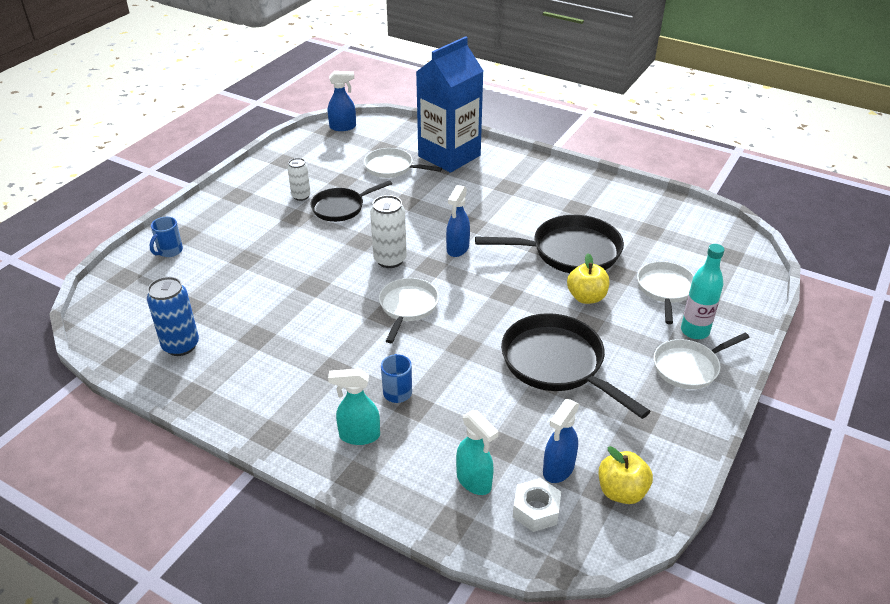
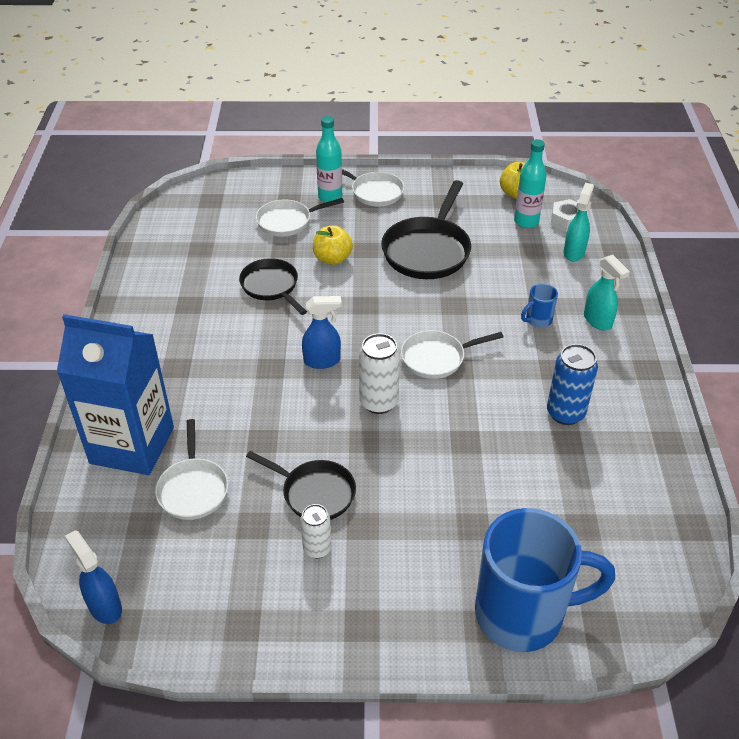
camera: 120 degrees left, 5 degrees up
blue can [147,277,199,356] -> blue can moved to [547,344,598,425]
blue mug [150,217,183,257] -> blue mug [475,508,615,652], size x2.49
black pan [475,215,624,273] -> black pan [239,258,307,315], size x0.63
blue spray bottle [543,399,579,483] -> turquoise bottle [514,139,547,228]

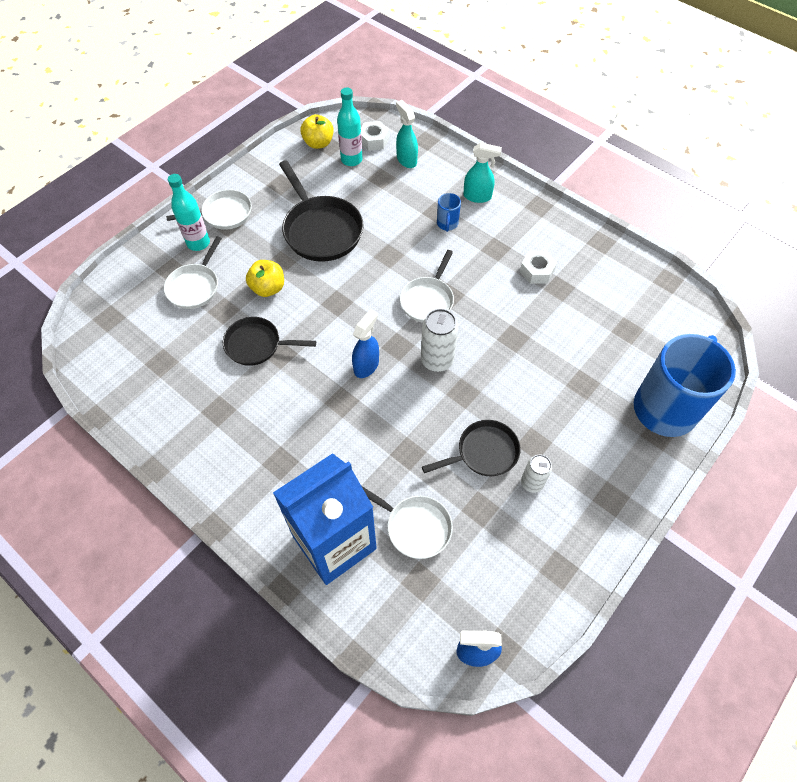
camera: 50 degrees left, 15 degrees up
blue can [547,344,598,425] -> white nut [520,251,557,284]

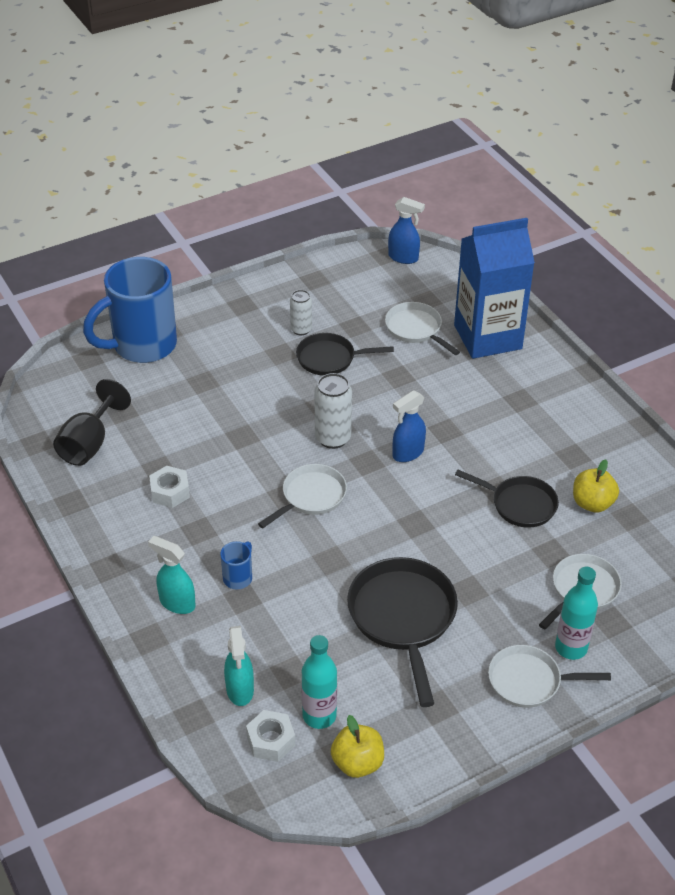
camera: 160 degrees left, 15 degrees down
yellow apple [246,260,284,297] -> yellow apple moved to [573,459,619,513]
none -> black goblet [53,379,131,466]

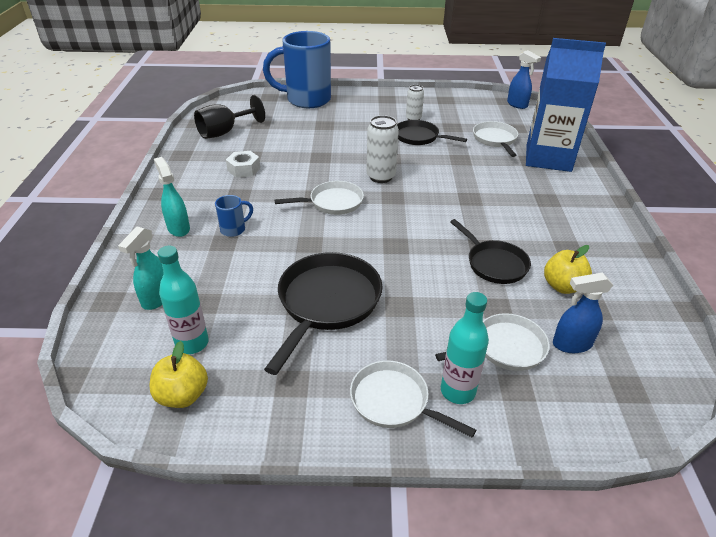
camera: 30 degrees right, 5 degrees down
white nut [246,710,295,762] -> none
blue spray bottle [393,390,426,462] -> blue spray bottle moved to [553,272,613,353]

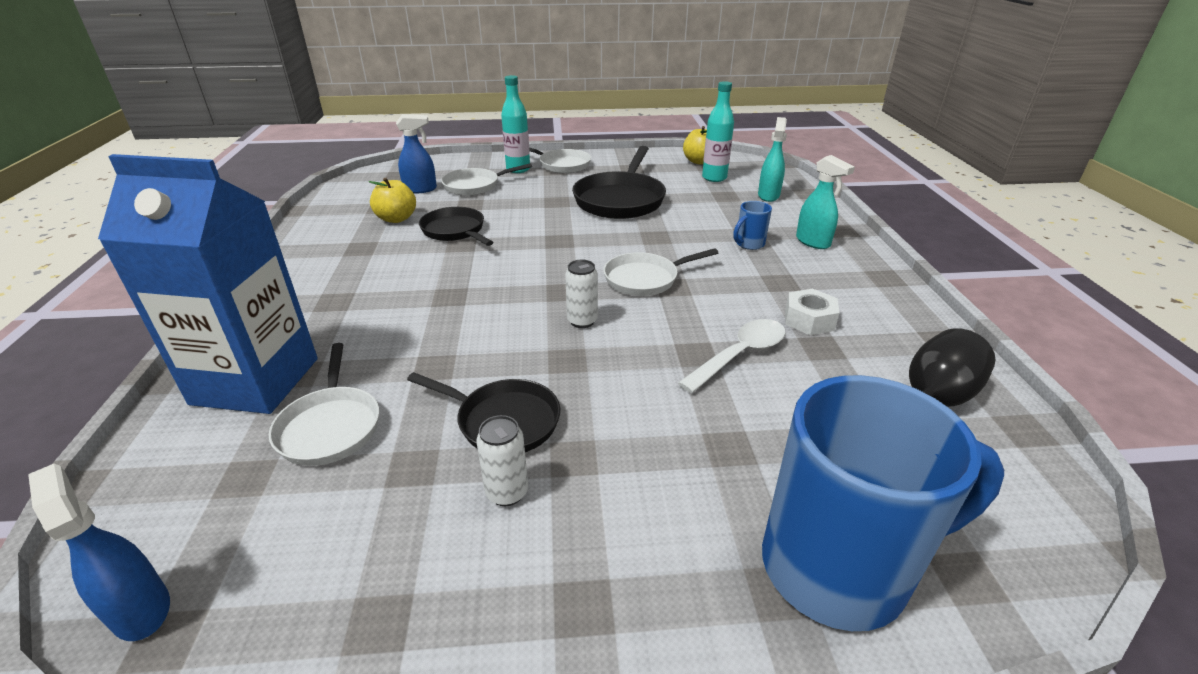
camera: 175 degrees right, 5 degrees down
white can [366,115,399,183] -> white can [565,260,598,328], size x0.64
none -> white spoon [678,319,785,393]

